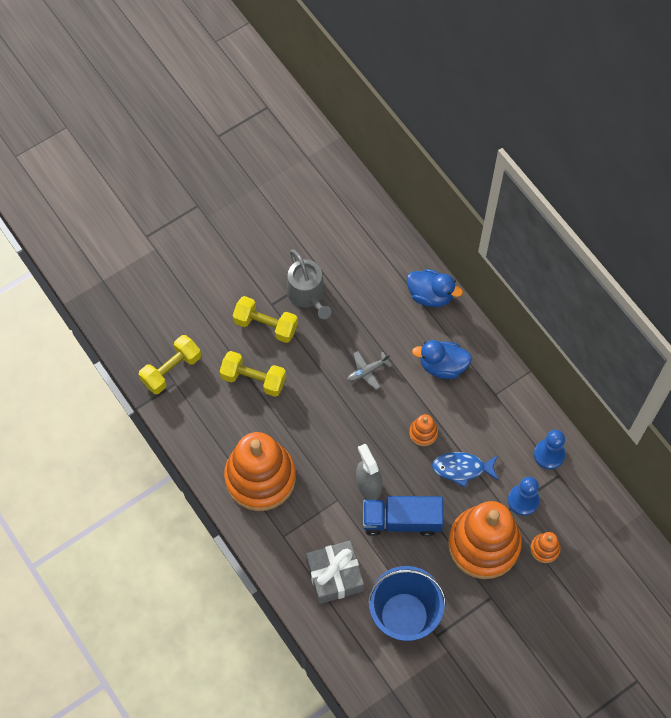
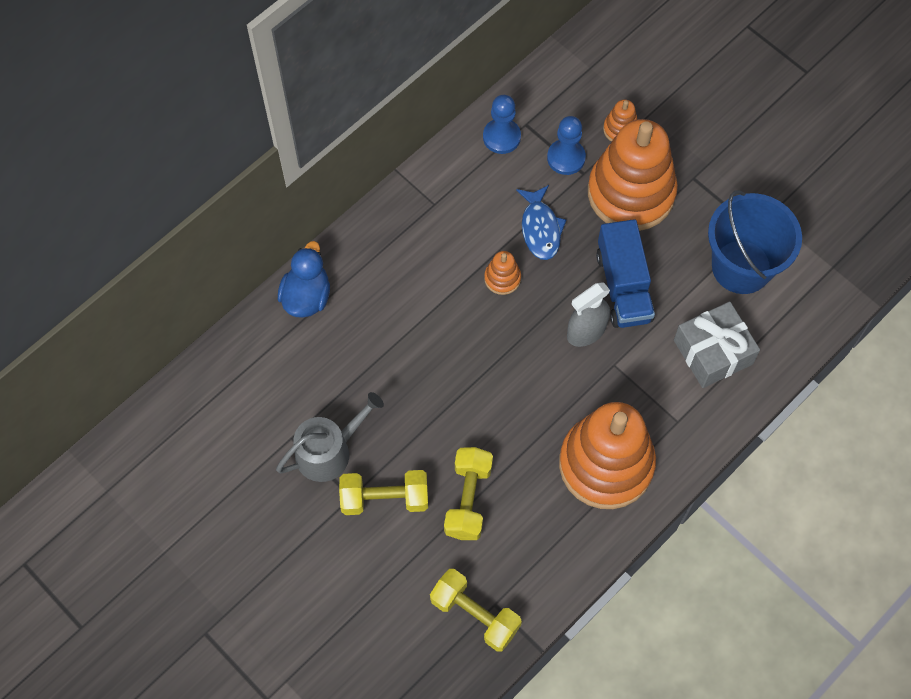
camera: 100 degrees left, 0 degrees up
yellow dumbbell [233,296,298,343] -> yellow dumbbell turned 75 degrees clockwise [339,470,428,515]
grey plane [347,351,392,390] -> none
blue duck [412,340,472,379] -> none

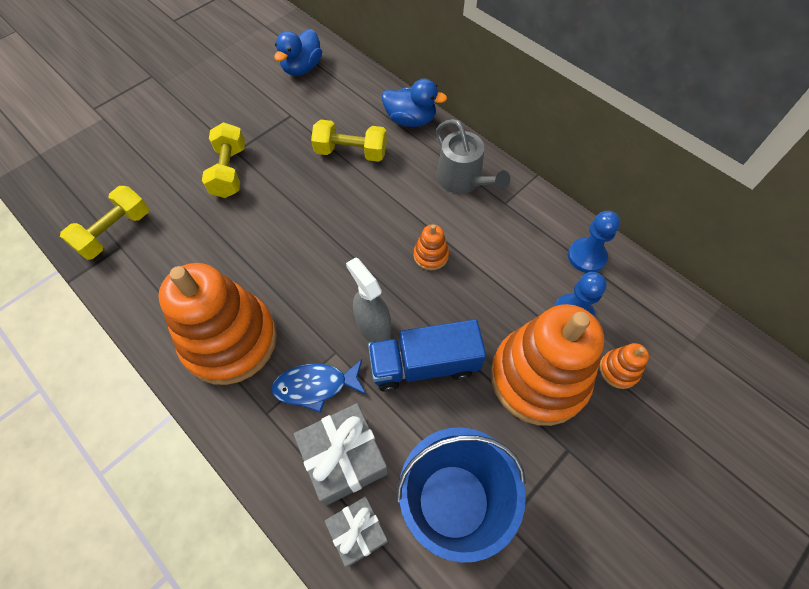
camera: 90 degrees right, 5 degrees down
grey watering can [276,392,384,482] -> grey watering can moved to [436,119,510,194]
yellow dumbbell [444,447,493,540] -> yellow dumbbell moved to [311,120,387,162]
blue fish [516,185,566,260] -> blue fish moved to [271,359,366,413]
none -> blue duck [274,29,322,76]
none -> grey gift [325,496,388,567]

